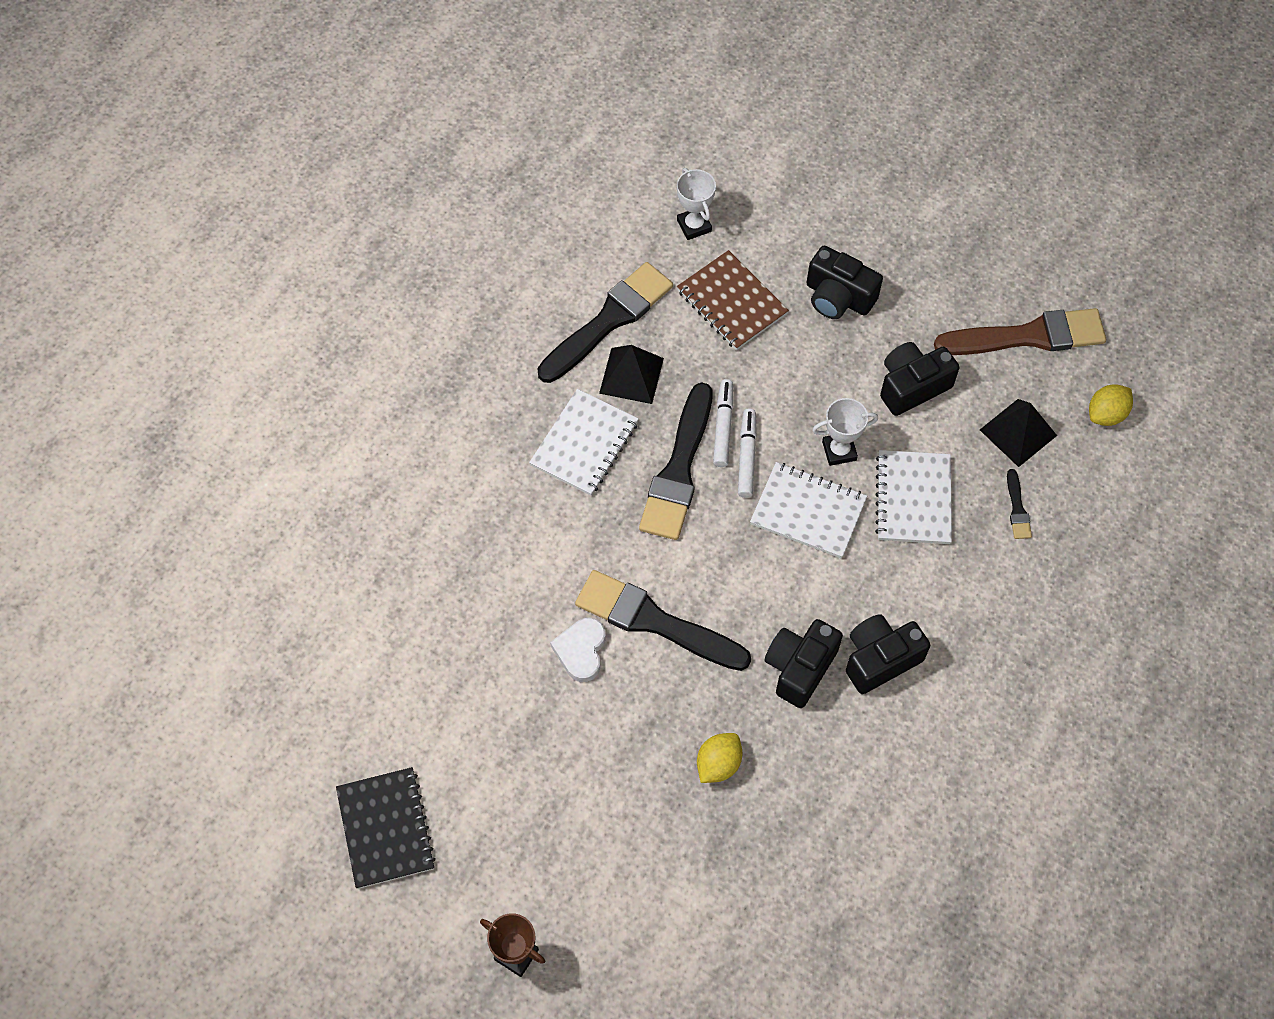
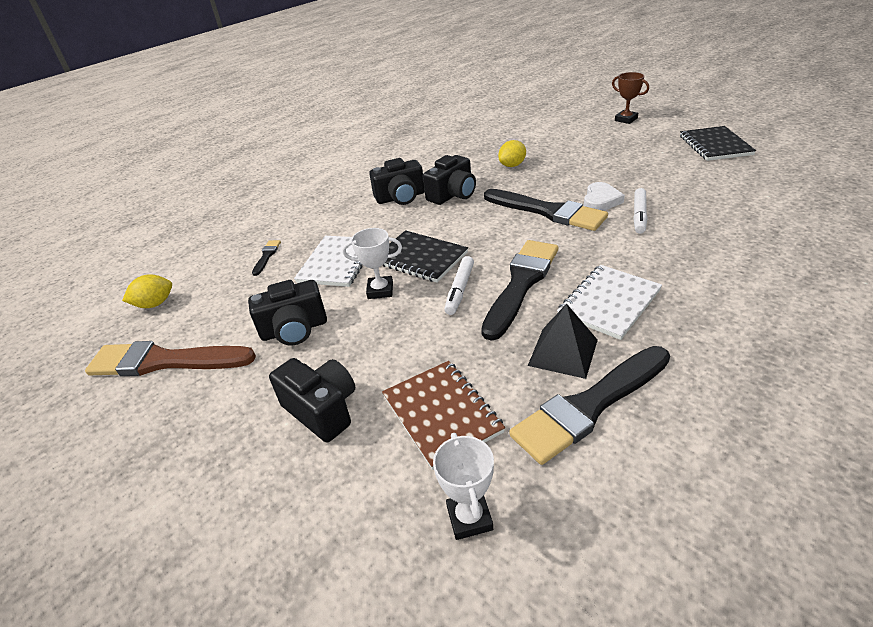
camera: 165 degrees left, 25 degrees down
white marker [713,379,733,467] -> white marker moved to [633,188,647,234]
white notebook [750,462,867,559] -> black notebook [382,230,468,283]
black pyramid [980,399,1057,467] -> none

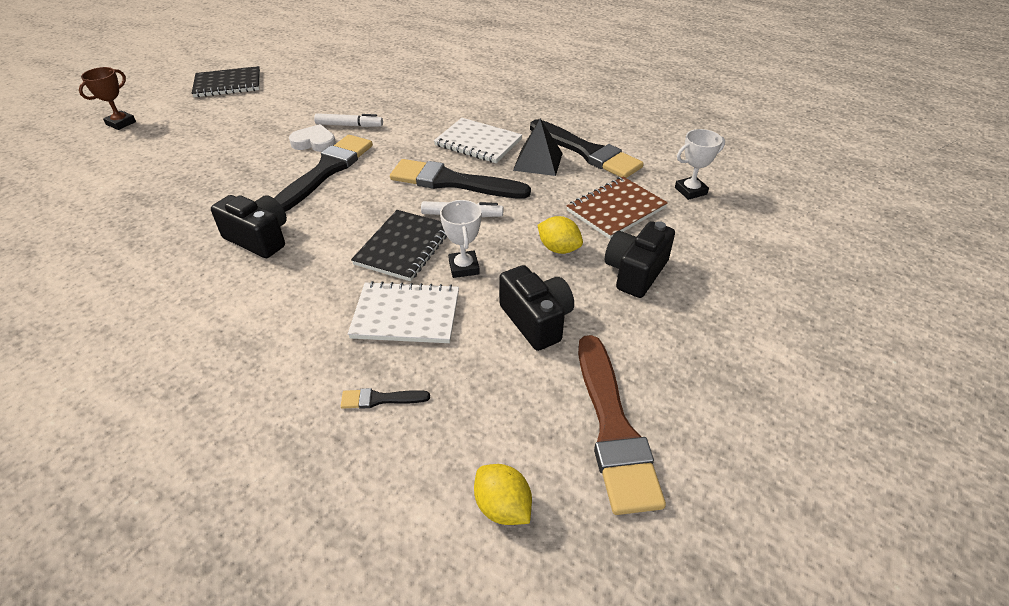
camera: 105 degrees left, 5 degrees up
black camera [369,158,425,205] -> none
yellow lemon [498,140,526,167] -> yellow lemon moved to [538,216,583,254]

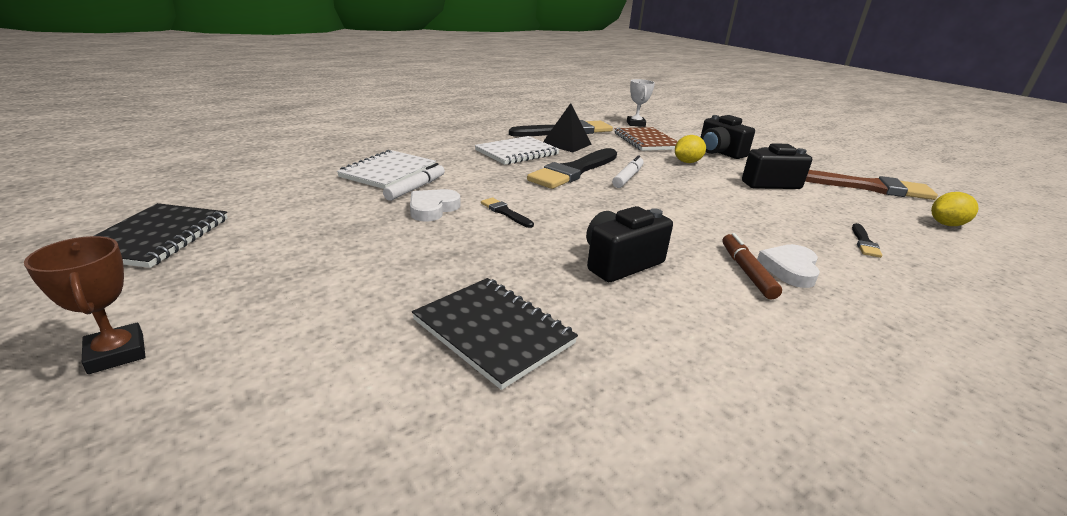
camera: 70 degrees left, 15 degrees down
black brush [274,135,373,212] -> black brush [481,198,534,228], size x0.43
white notebook [348,281,459,343] -> white notebook moved to [337,150,436,189]
black notebook [351,210,447,281] -> black notebook moved to [412,278,578,390]
white trophy [440,200,481,278] -> none
none -> brown marker [722,233,782,300]
none -> white heart [757,244,820,288]

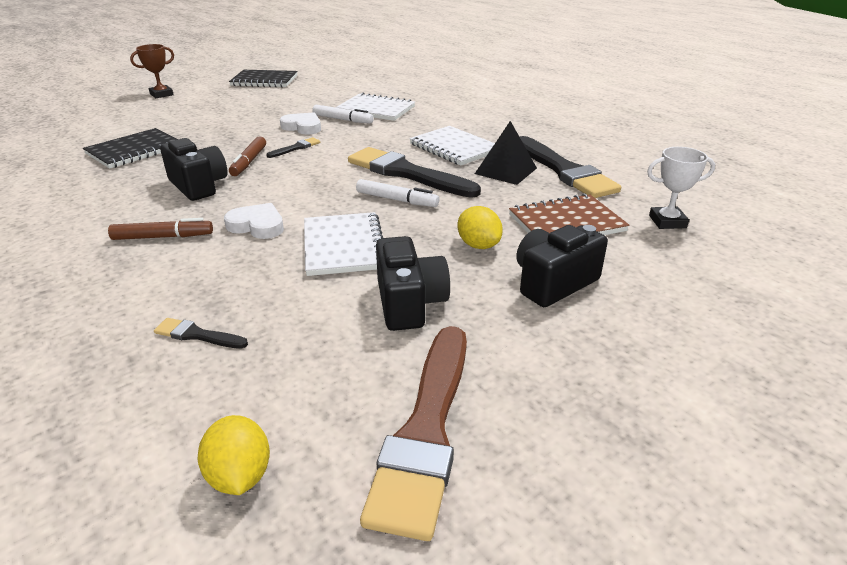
camera: 90 degrees right, 5 degrees up
white heart [757,244,820,288] -> white heart moved to [224,203,284,239]
none -> brown marker [229,136,266,176]
none -> white notebook [304,212,383,276]

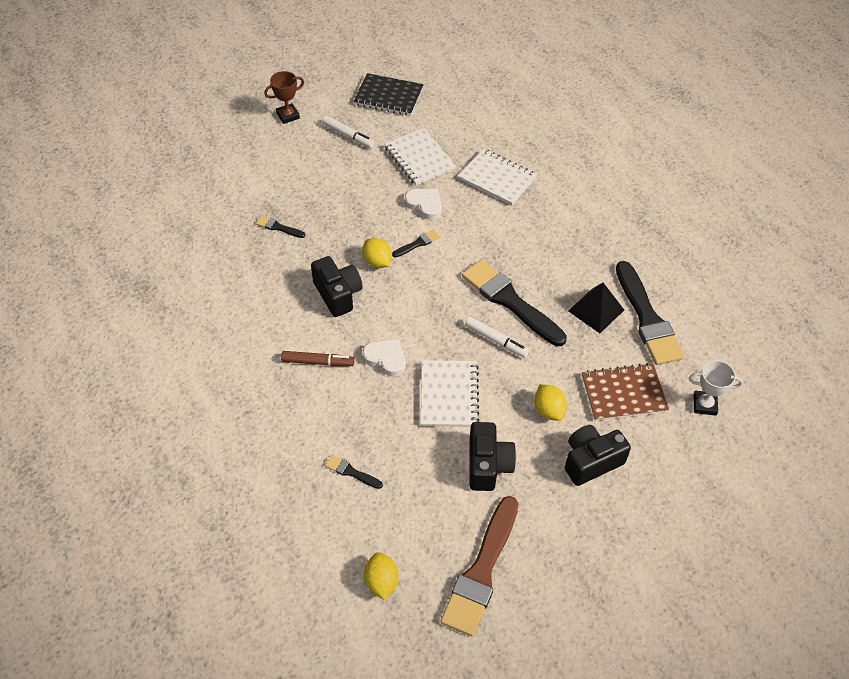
camera: 10 degrees right, 20 degrees up
black notebook [83,128,178,169] -> black brush [256,216,305,238]
brown marker [229,136,266,176] -> yellow lemon [362,238,392,268]
white marker [312,105,374,124] -> white marker moved to [322,116,375,148]
white notebook [410,126,495,166] -> white notebook moved to [385,128,456,185]

